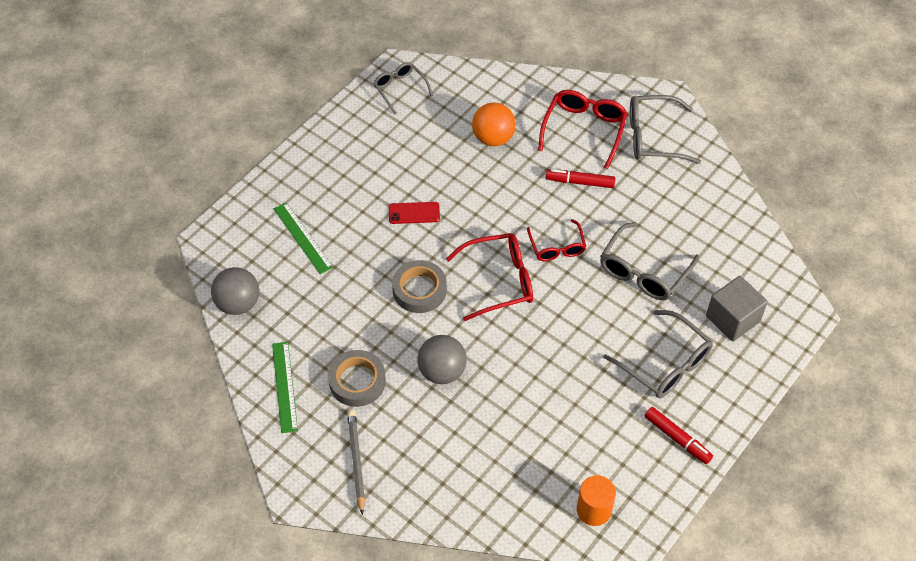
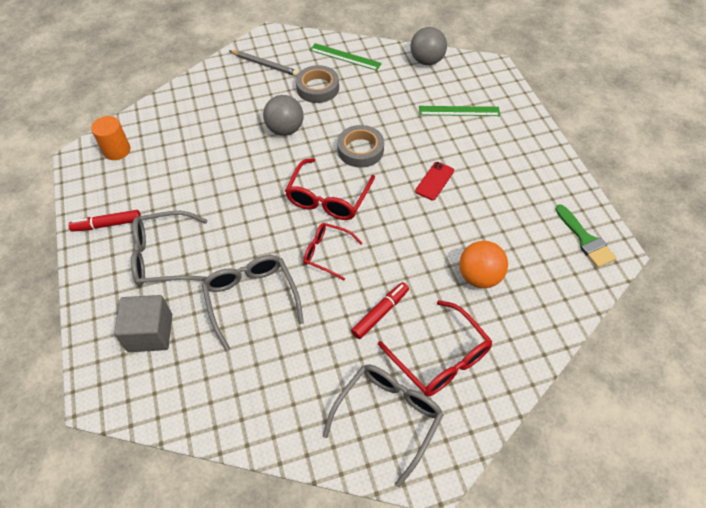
camera: 125 degrees right, 0 degrees up
grey glasses [373,62,433,114] -> green brush [555,204,617,268]

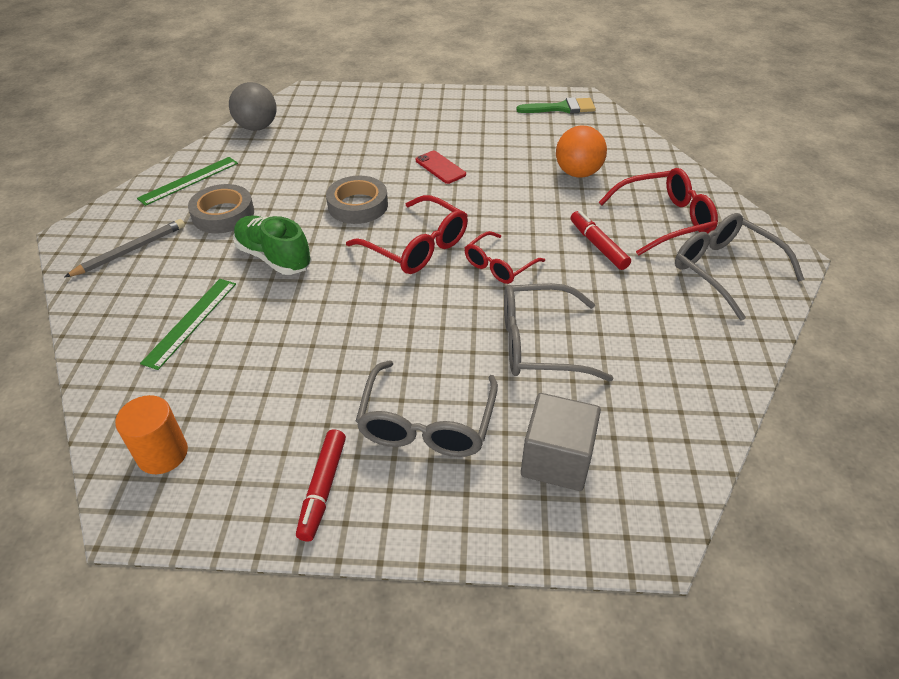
camera: 70 degrees left, 10 degrees down
grey ball [263,95,304,136] -> green shoe [233,216,312,275]
green ruler [419,106,500,116] -> green ruler moved to [140,279,236,370]

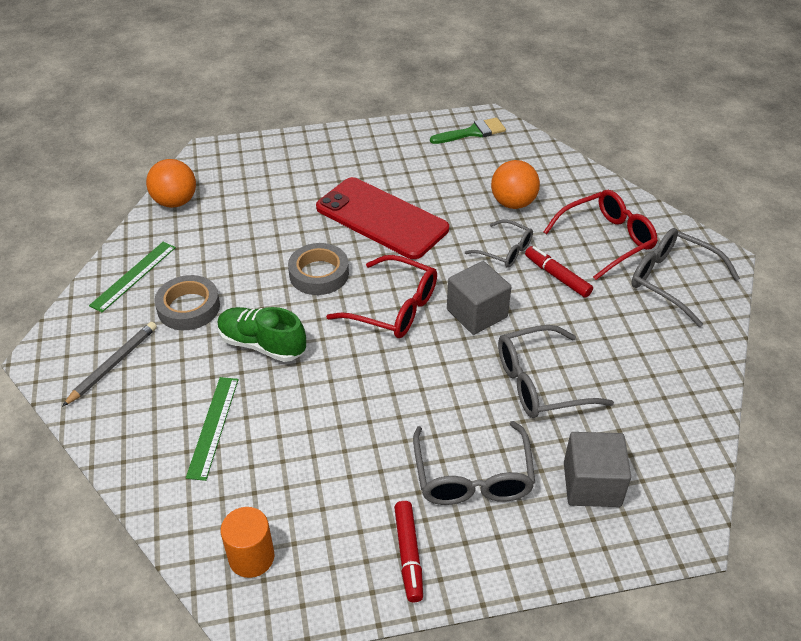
camera: 15 degrees left, 0 degrees up
grey ball [229,82,277,131] -> orange ball [146,159,196,208]
red phone [416,151,466,184] -> red phone [316,177,449,259], size x2.39
red glasses [465,231,545,284] -> grey cube [447,261,511,335]
none -> grey glasses [465,220,533,268]

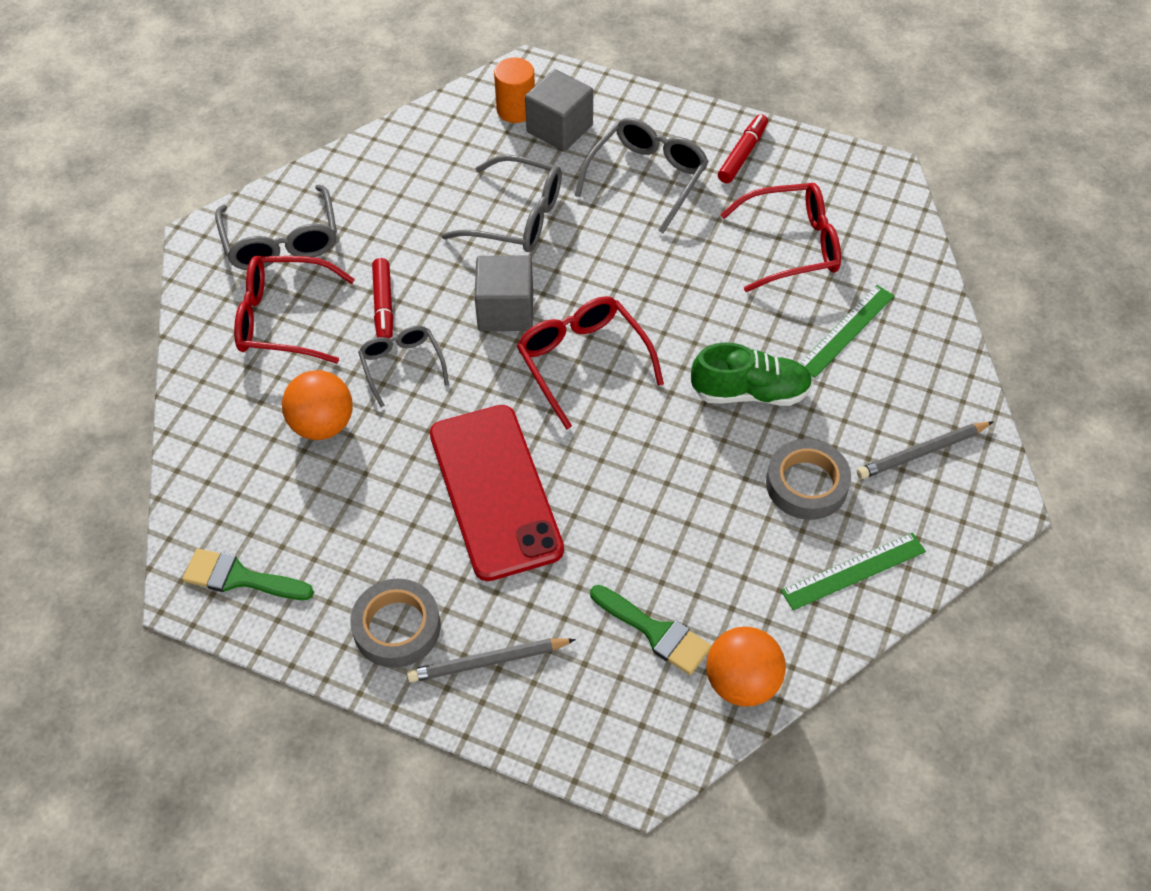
camera: 145 degrees left, 10 degrees up
green shoe [217,307,306,362] -> green shoe turned 60 degrees counterclockwise [691,342,813,406]
orange cylinder [221,507,275,578] -> orange cylinder moved to [494,58,535,123]
grey tape [288,243,349,295] -> grey tape moved to [350,579,441,668]
none -> grey pencil [407,638,576,682]
none -> green brush [590,585,712,675]
none -> red glasses [720,183,841,292]

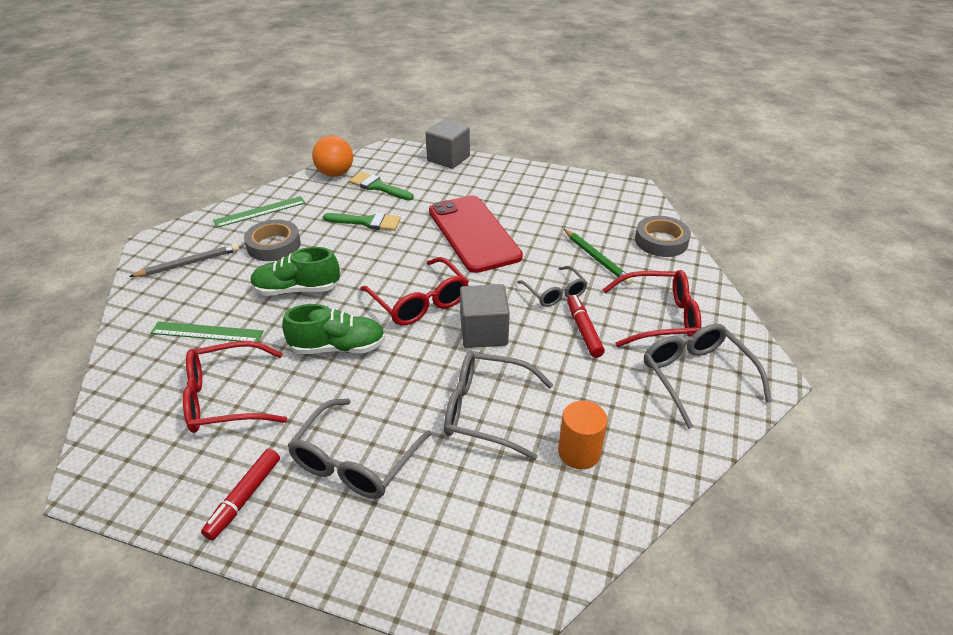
camera: 175 degrees right, 15 degrees down
green brush [182,548,314,600] -> green brush moved to [323,213,401,231]
orange ball [282,370,353,440] -> green pencil [564,229,633,285]
grey tape [350,579,441,668] -> grey tape moved to [635,216,691,257]
grey pencil [407,638,576,682] -> none
orange cylinder [494,58,535,123] -> orange cylinder moved to [558,400,607,469]
grey cube [525,69,593,151] -> grey cube moved to [426,120,470,169]
green ruler [800,285,895,378] -> green ruler turned 60 degrees clockwise [150,321,263,342]
none -> green shoe [282,304,385,354]

